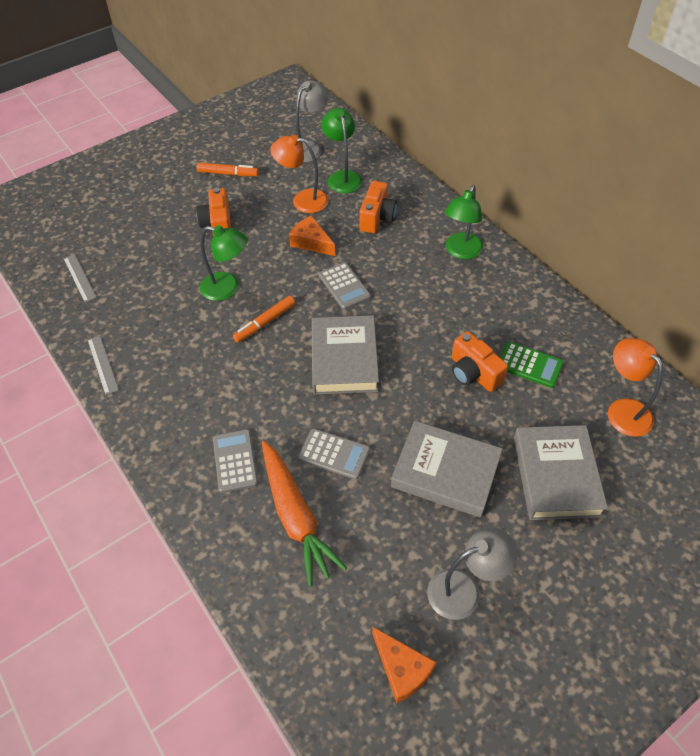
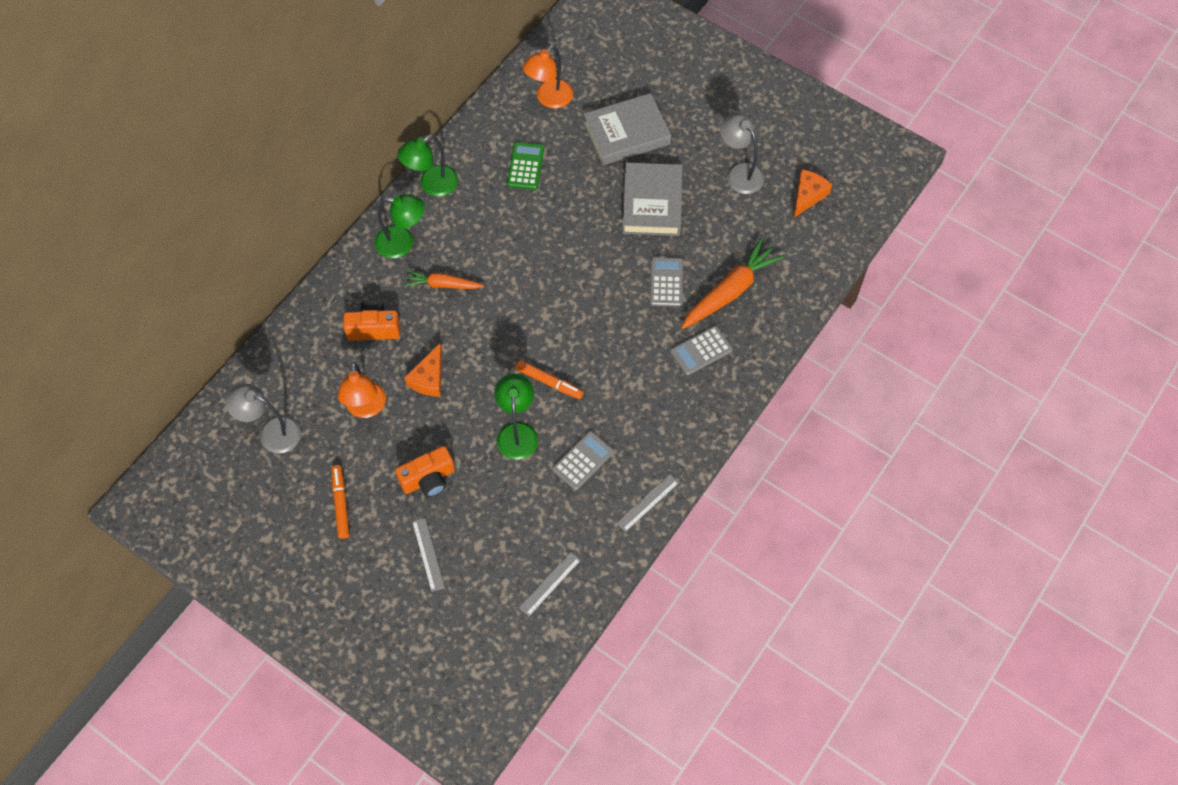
camera: 110 degrees left, 10 degrees up
grey book [312,315,379,395] -> none
grey calculator [319,262,371,310] -> grey calculator moved to [552,431,614,490]
green lamp [321,108,362,194] -> green lamp moved to [397,135,458,197]
orange camera [452,331,508,392] -> none
none -> orange carrot [405,270,484,289]
none -> grey ruler [412,518,445,592]

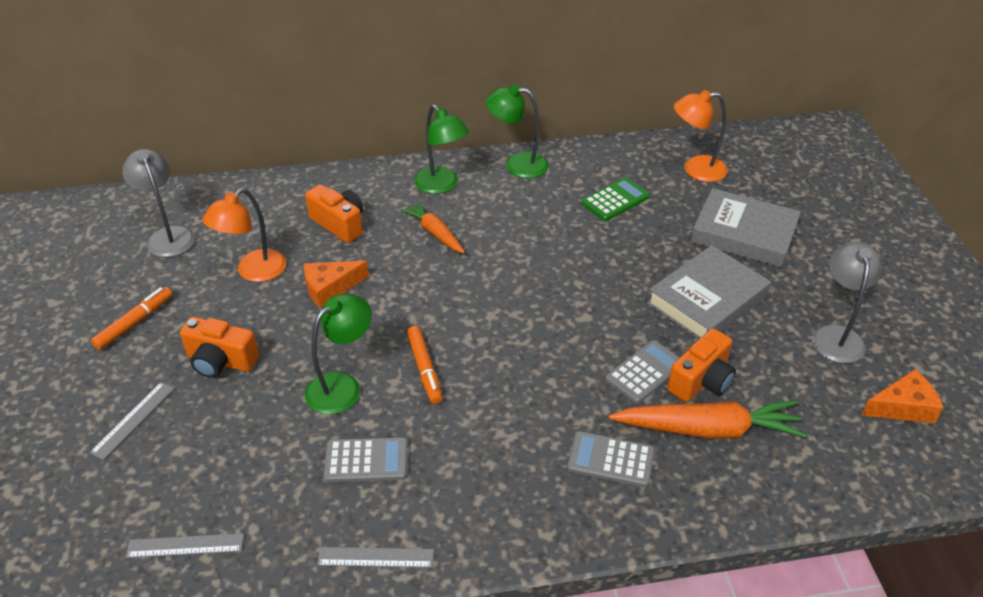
camera: 45 degrees right, 20 degrees down
none -> orange camera [667,328,736,402]

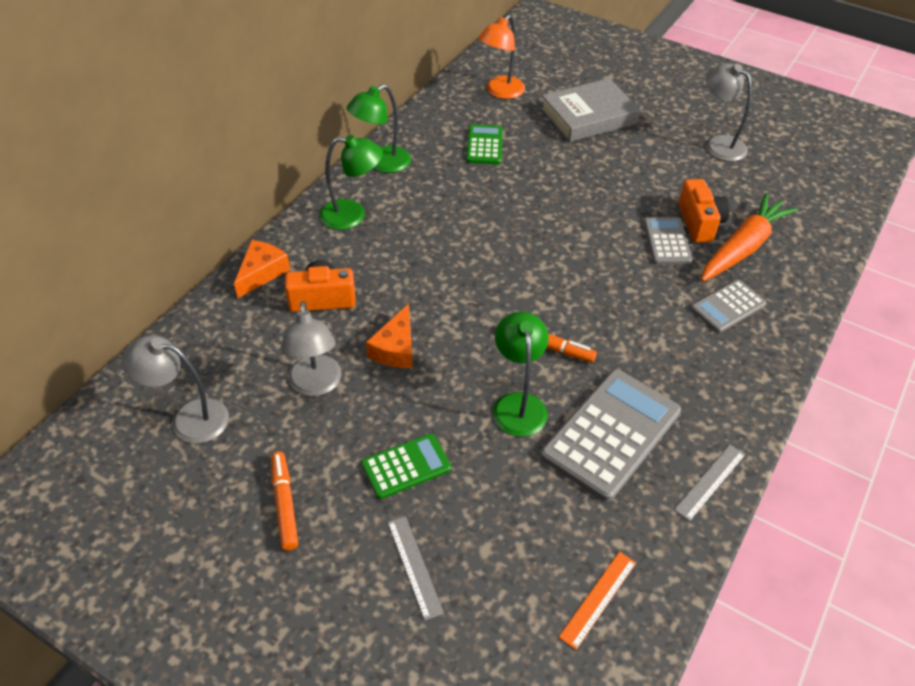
camera: 50 degrees left, 5 degrees up
grey ruler [126,533,244,558] -> orange ruler [559,552,636,650]
orange camera [180,317,259,378] -> green calculator [361,433,451,499]
orange lamp [202,188,286,282] -> grey lamp [281,301,342,396]
grey calculator [323,437,408,482] -> grey calculator [540,369,681,502], size x1.80
orange carrot [400,201,465,253] -> none
grey book [647,245,771,339] -> none
orange cheese [861,369,944,423] -> orange cheese moved to [234,240,290,298]

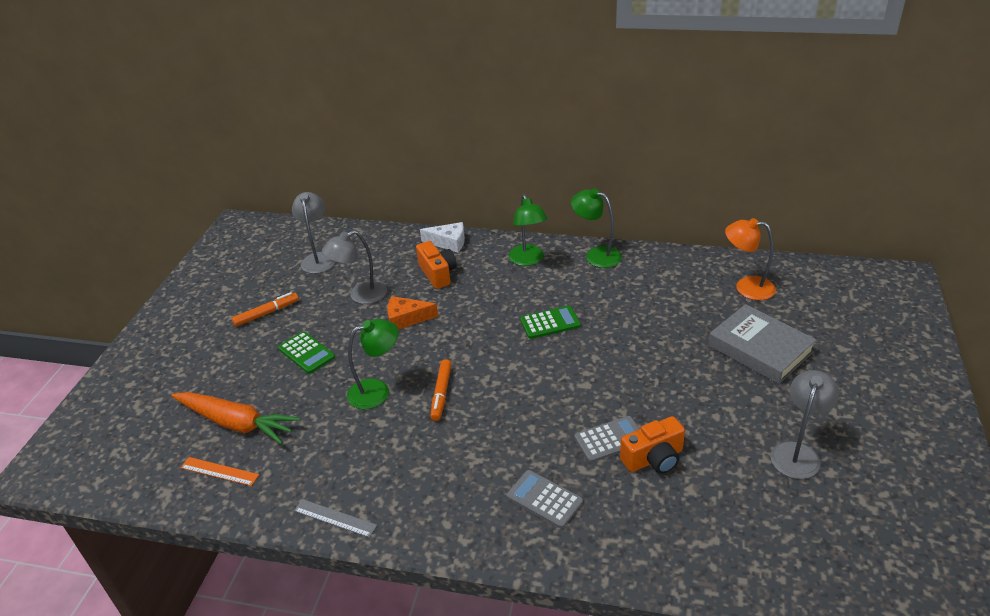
camera: 75 degrees right, 10 degrees down
orange cheese [234,240,290,298] -> white cheese [420,222,465,252]
grey ruler [388,516,444,621] -> none
green calculator [466,124,503,164] -> green calculator moved to [520,306,581,339]
grey calculator [540,369,681,502] -> none
orange carrot [701,193,798,282] -> orange carrot moved to [171,392,300,444]

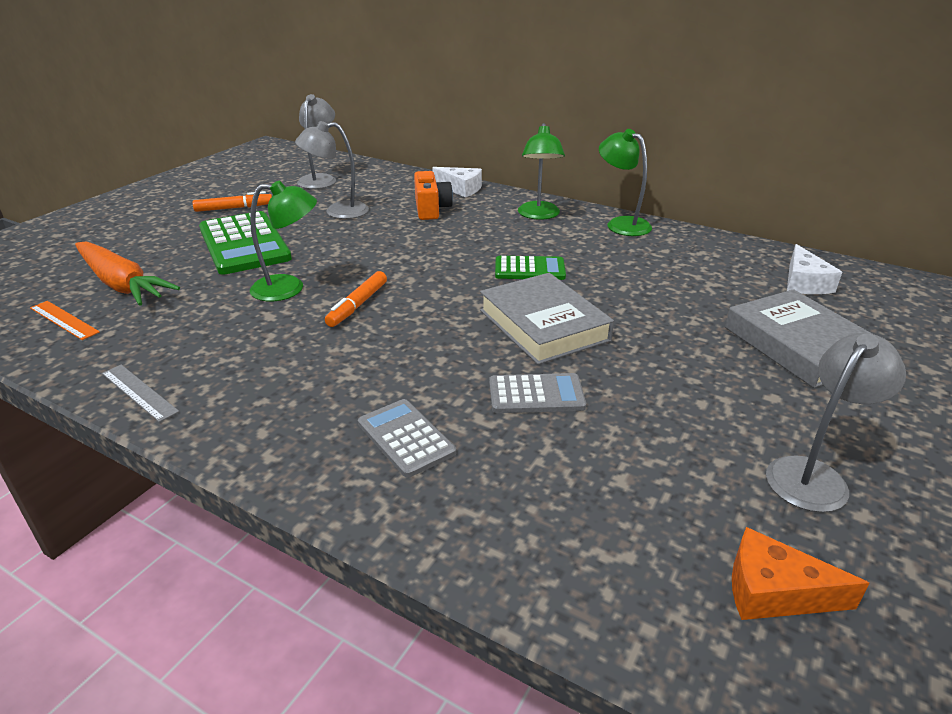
camera: 15 degrees right, 5 degrees down
green calculator [278,331,335,374] -> green calculator [199,211,292,275], size x1.80
orange cheese [387,296,438,330] -> orange cheese moved to [732,527,870,620]
orange camera [620,416,685,474] -> none
orange lamp [725,218,776,300] -> white cheese [787,244,842,294]
none -> grey book [480,273,614,365]

